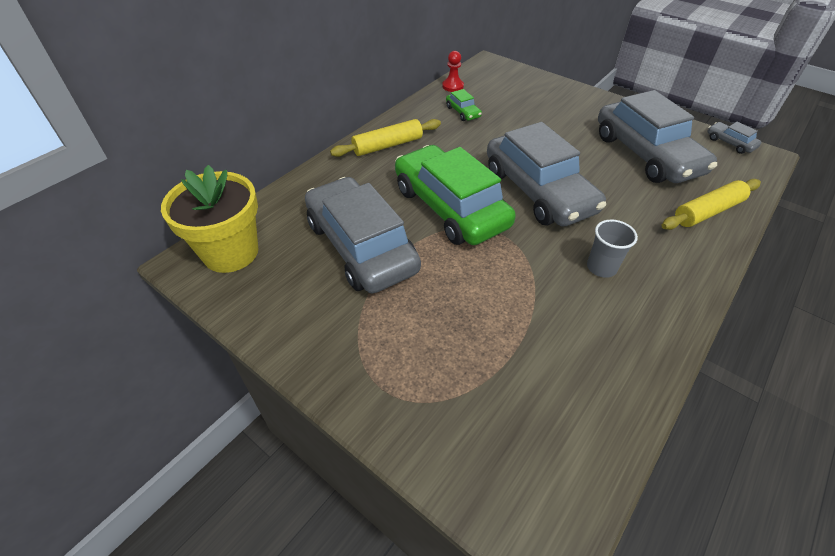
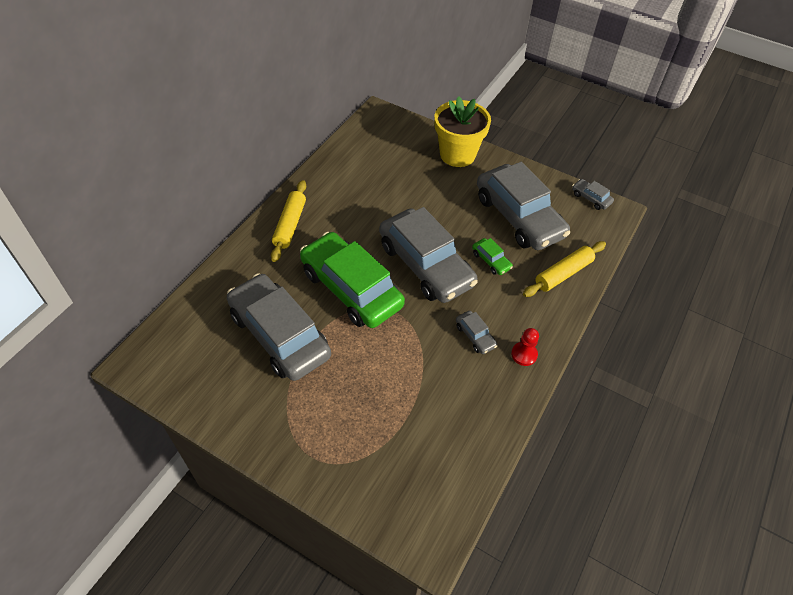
camera: 10 degrees left, 5 degrees up
yellow flower pot [161,165,258,273] -> yellow flower pot moved to [435,96,491,167]
yellow rolling pin [330,119,441,157] -> yellow rolling pin turned 45 degrees counterclockwise [271,180,306,262]
red pawn [442,51,464,92] -> red pawn moved to [511,328,539,366]
green car [446,89,482,121] -> green car moved to [472,238,513,275]
grey cup [587,219,638,278] -> grey car [456,311,497,354]

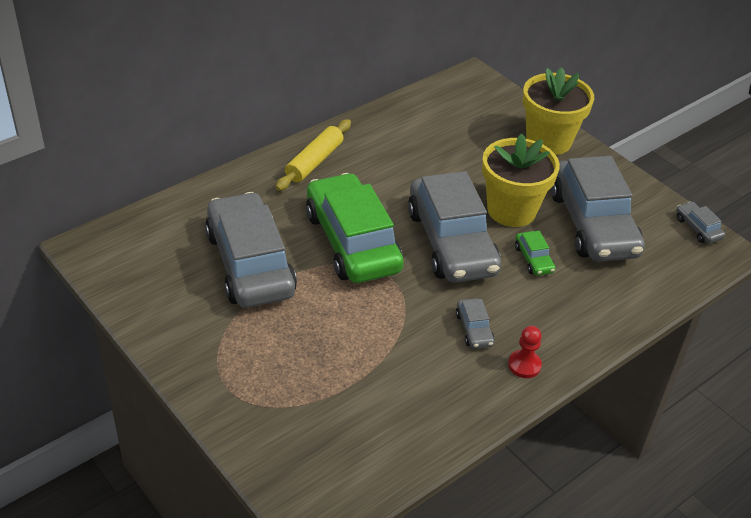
camera: 20 degrees right, 10 degrees down
yellow rolling pin [523,241,606,297] -> none
none -> yellow flower pot [482,133,560,227]

